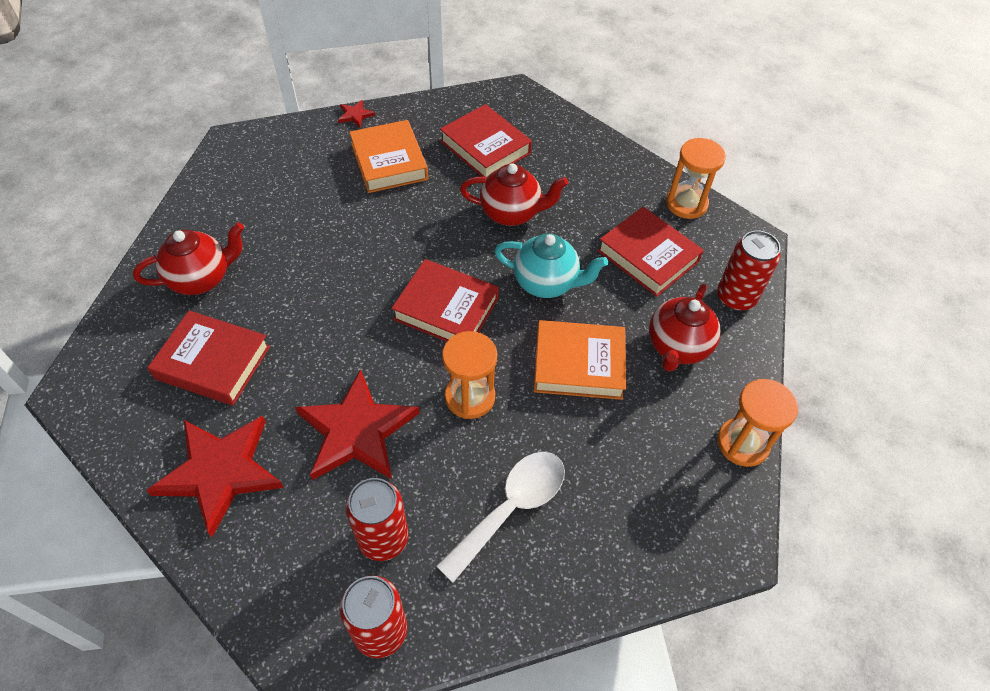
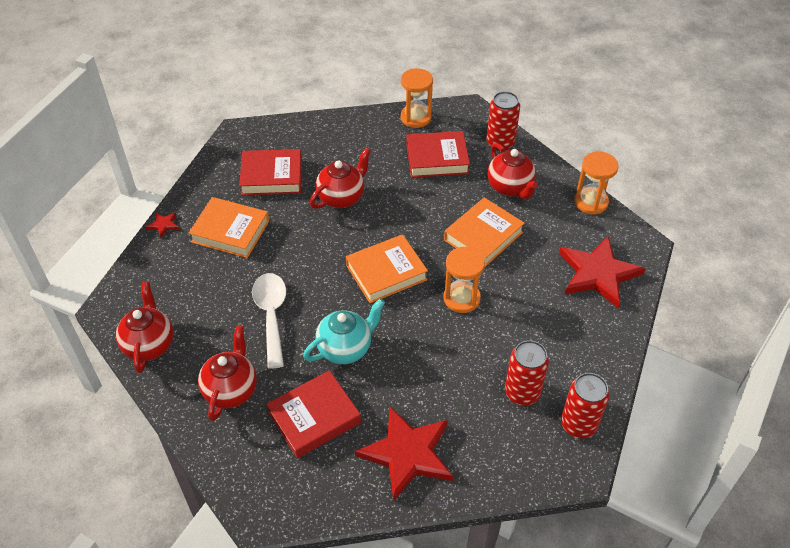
camera: 50 degrees left, 5 degrees down
red star [295,369,420,480] -> red star moved to [559,236,645,308]
red book [391,259,499,342] -> orange book [346,234,428,303]
white spoon [436,452,565,582] -> white spoon moved to [252,273,286,369]
turquoise teapot [494,233,608,298] -> turquoise teapot moved to [303,299,385,364]
none -> red teapot [116,282,173,373]

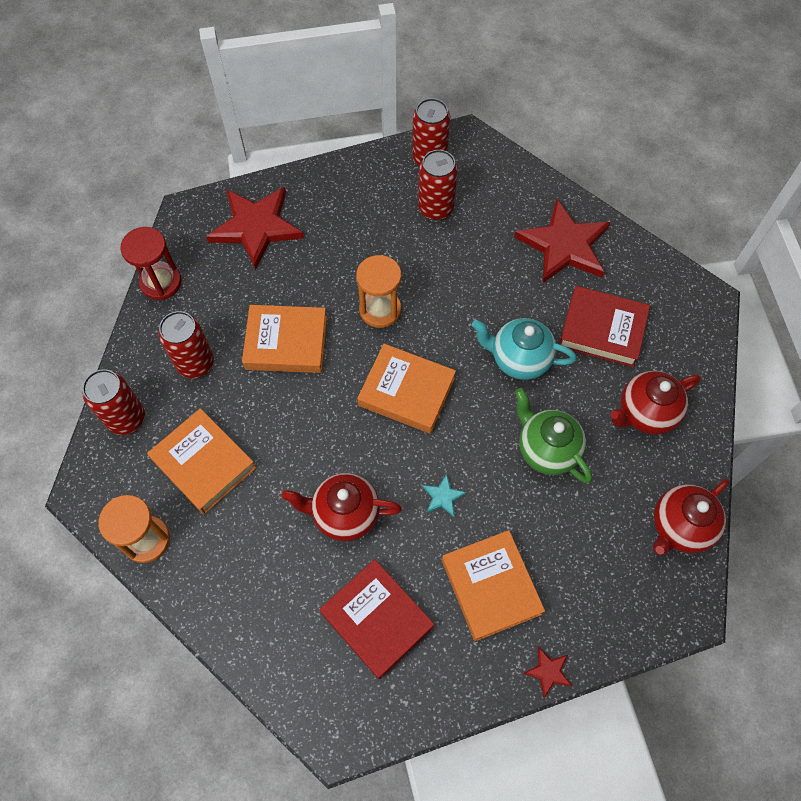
camera: 130 degrees left, 15 degrees up
white spoon [252,273,286,369] -> green teapot [515,388,592,483]
red book [406,131,470,178] -> orange book [147,408,256,514]
red teapot [487,143,538,199] -> red can [158,311,214,378]
orange hourglass [574,151,619,215] -> red hourglass [121,227,181,300]
none -> turquoise star [422,474,467,517]

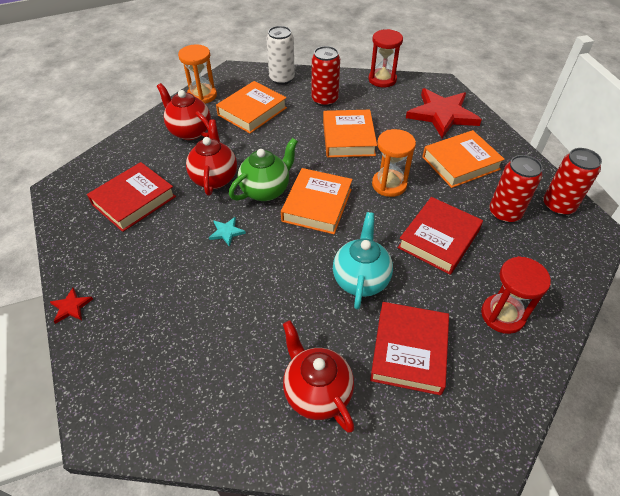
camera: 85 degrees right, 15 degrees down
red can [82,369,145,435] -> white can [266,26,295,85]
orange book [442,530,545,641] -> orange book moved to [422,130,505,188]
red star [514,199,611,284] -> red hourglass [481,256,551,334]
green teapot [515,388,592,483] -> green teapot moved to [229,138,298,201]
red teapot [653,479,730,556] -> red teapot moved to [157,83,211,140]
none -> red book [398,197,483,275]

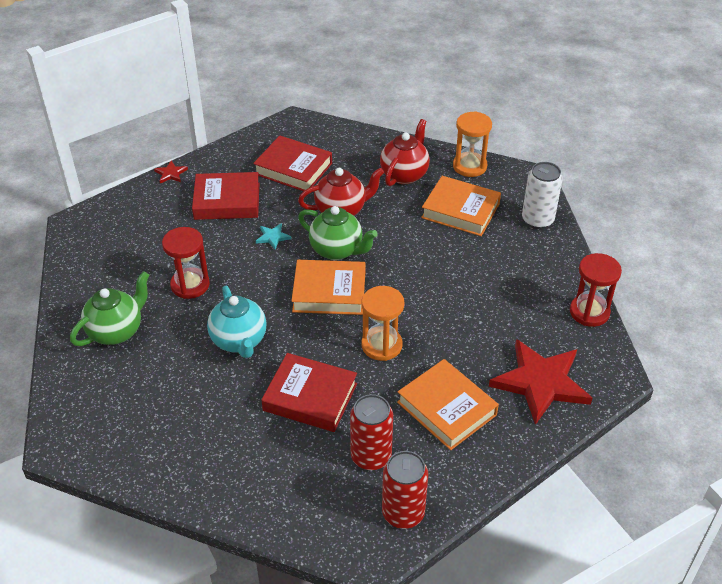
camera: 75 degrees right, 5 degrees down
red teapot [283,321,355,433] -> green teapot [70,271,149,346]
red can [312,46,340,107] -> none
orange book [323,110,377,158] -> none
turquoise teapot [333,212,393,309] -> turquoise teapot turned 75 degrees clockwise [207,286,267,358]
red book [370,302,449,395] -> red book moved to [192,172,259,220]
red hourglass [481,256,551,334] -> red hourglass moved to [162,227,210,299]

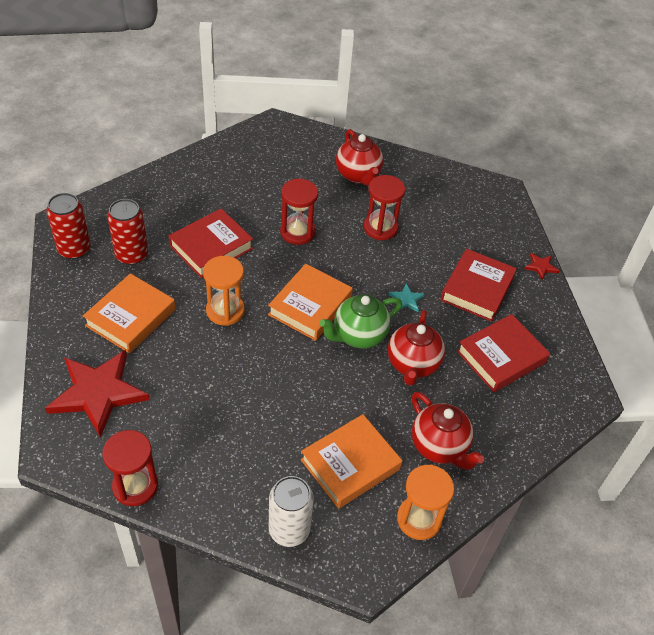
camera: 115 degrees right, 5 degrees up
green teapot [70,271,149,346] -> red teapot [336,129,383,186]
turquoise teapot [207,286,267,358] -> red hourglass [280,178,318,245]
orange book [397,359,499,450] -> orange book turned 45 degrees counterclockwise [83,273,176,353]

